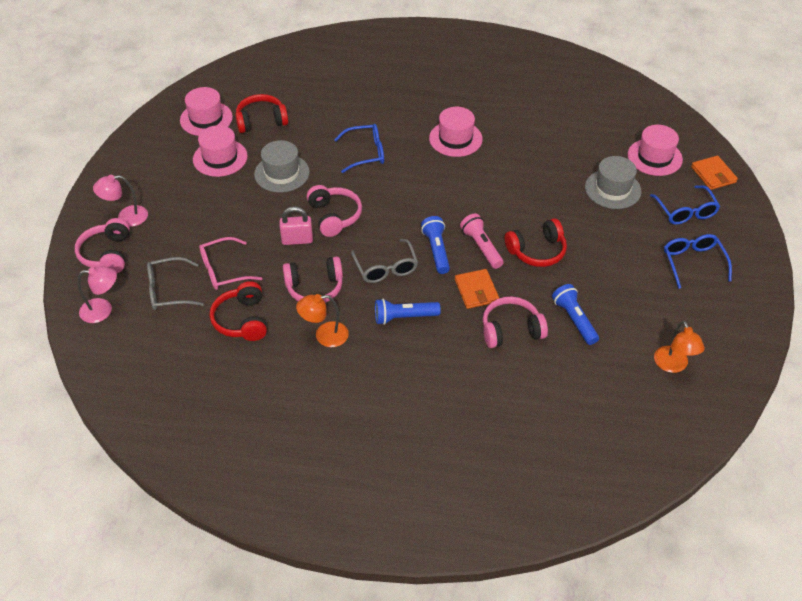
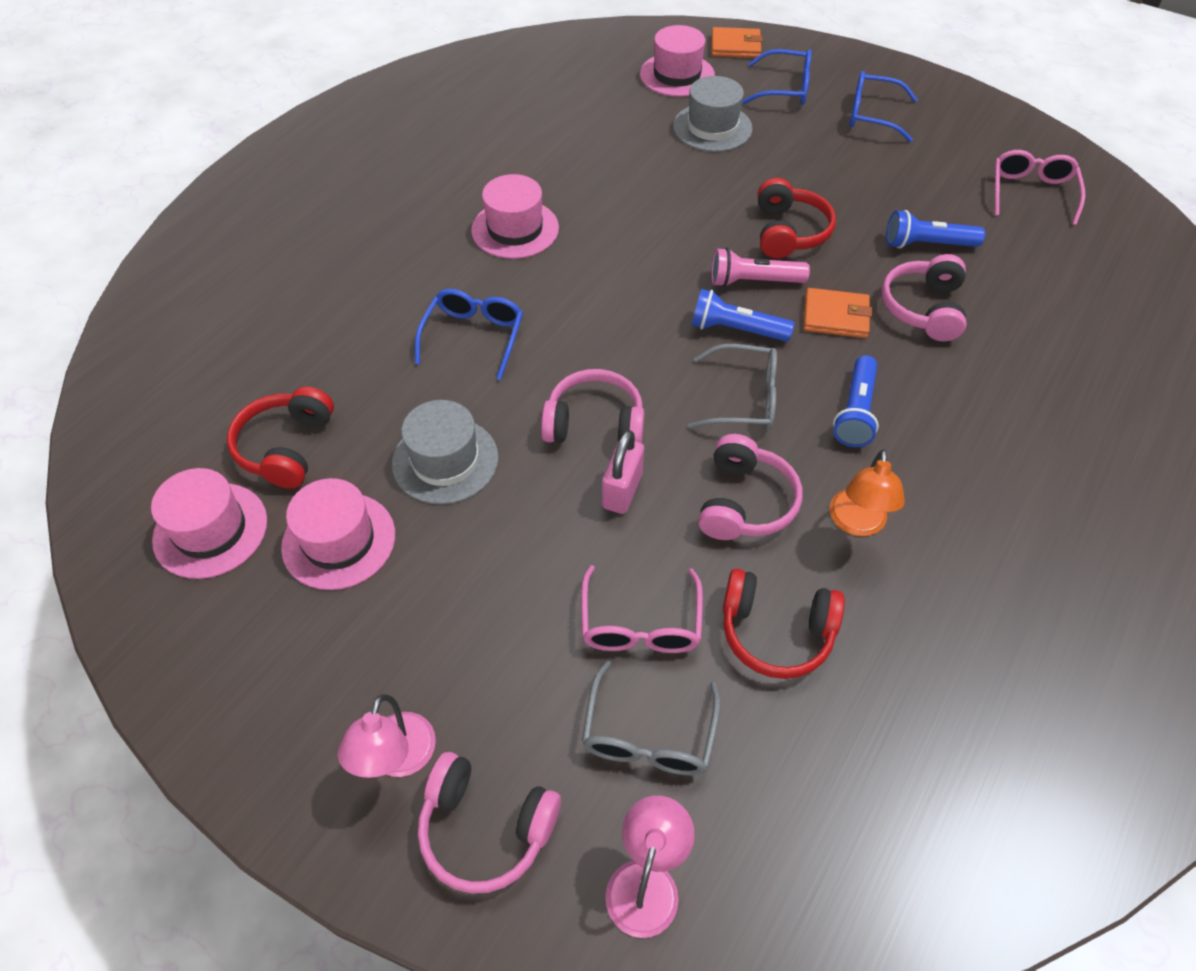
camera: 65 degrees left, 5 degrees up
orange lamp [654,321,705,373] -> pink glasses [995,150,1085,225]

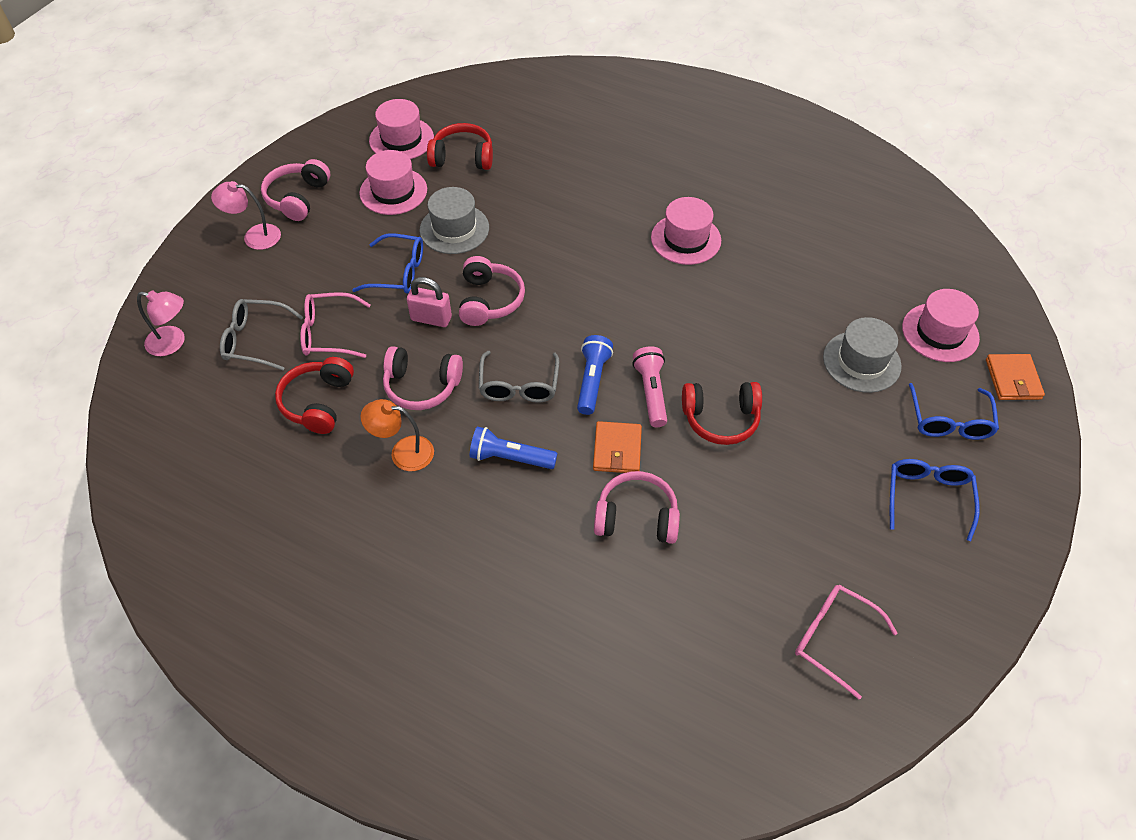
camera: 85 degrees right, 0 degrees up
blue glasses [415,289,523,380] -> blue glasses moved to [352,234,423,294]
pink headphones [418,752,561,894] -> pink headphones moved to [261,159,330,221]
blue flashlight [886,210,985,249] -> none
pink glasses [995,150,1085,225] -> pink glasses turned 150 degrees counterclockwise [795,585,898,700]

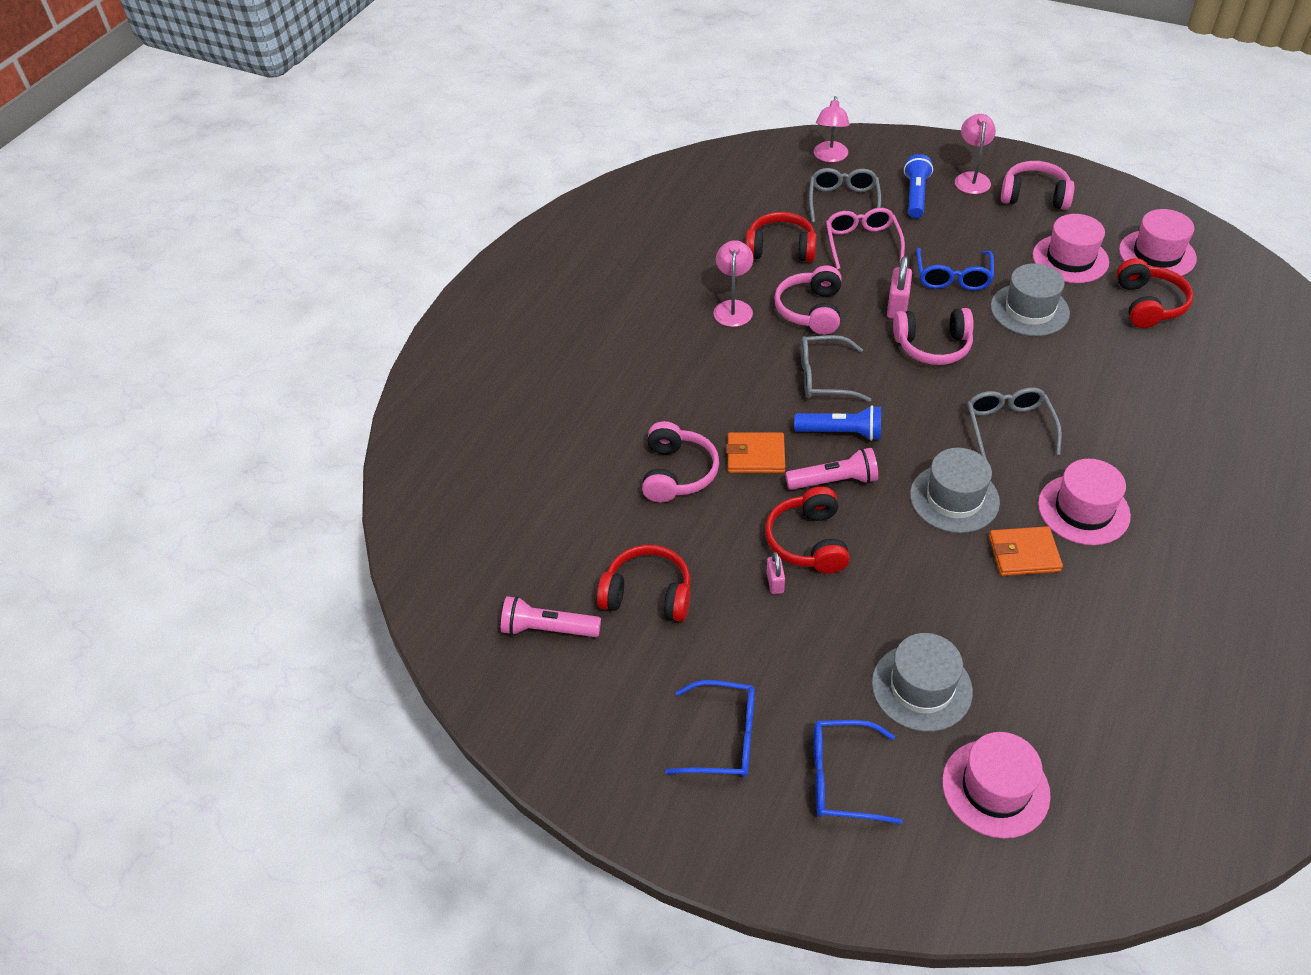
camera: 90 degrees right, 5 degrees down
orange lamp [361,399,434,471] -> pink lamp [713,240,753,327]
blue flashlight [470,427,558,469] -> blue flashlight moved to [904,154,933,218]
pink glasses [795,585,898,700] -> pink flashlight [501,596,601,637]
orange wallet [986,354,1045,400] -> orange wallet moved to [989,526,1063,576]
none -> red headphones [597,545,691,622]
none -> pink padlock [766,552,785,594]
none -> grey hat [910,448,1000,533]
none -> grey glasses [967,388,1062,460]

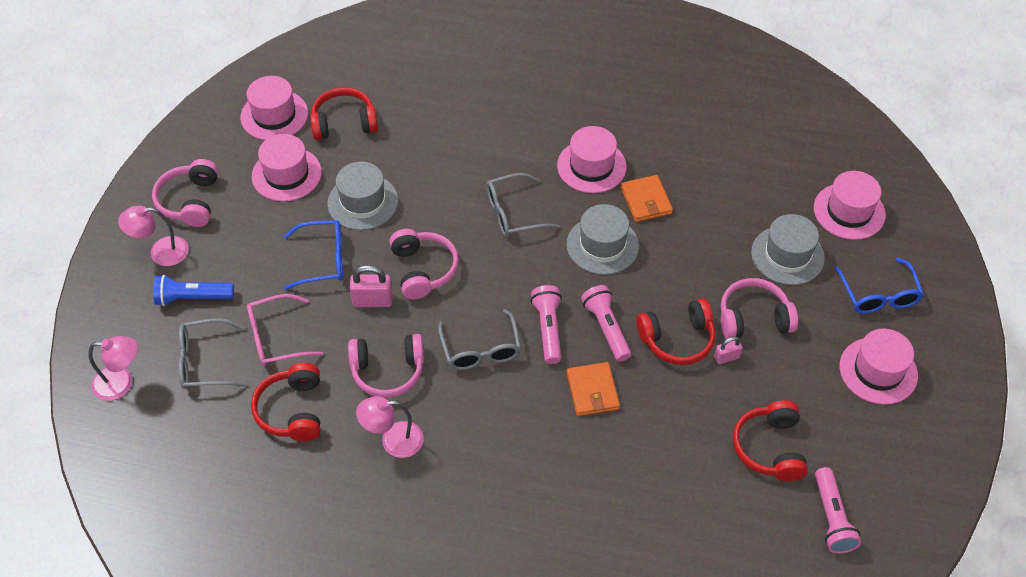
camera: 105 degrees left, 5 degrees up
pink headphones [642,421,719,503] -> pink headphones moved to [721,278,798,339]
blue glasses [665,680,755,777] -> pink hat [840,329,918,405]
blue flashlight [794,405,881,441] -> pink flashlight [531,285,562,364]

